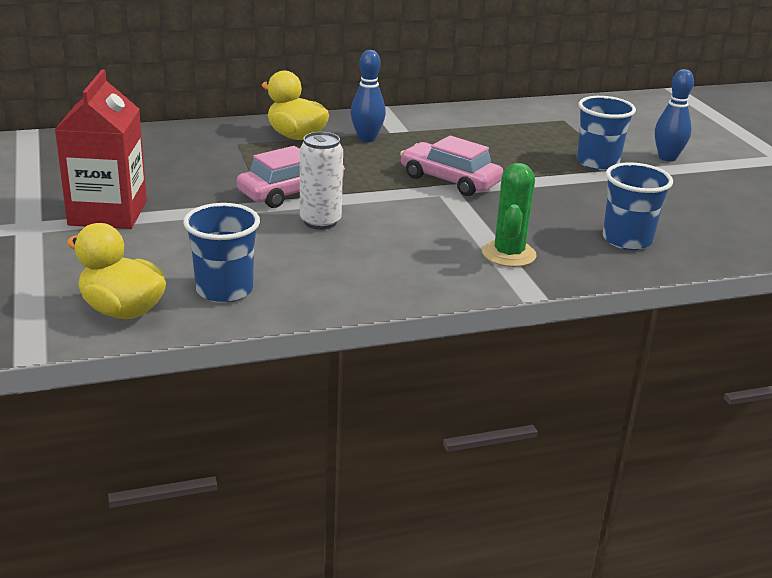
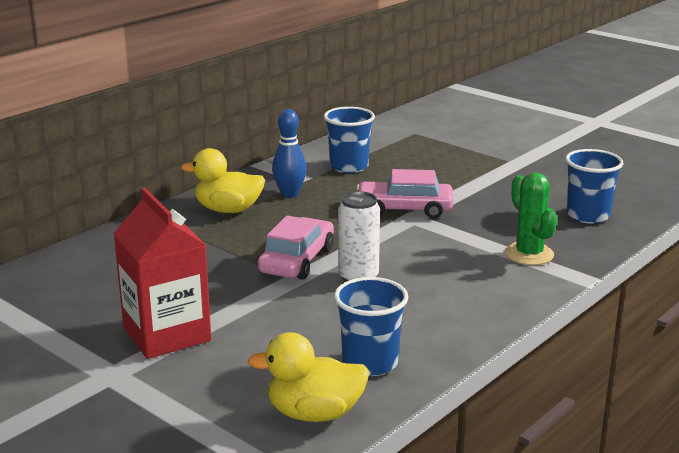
camera: 30 degrees left, 5 degrees down
blue cup [577,96,636,170] -> blue cup moved to [324,107,375,173]
blue bowling pin [655,69,694,162] -> none

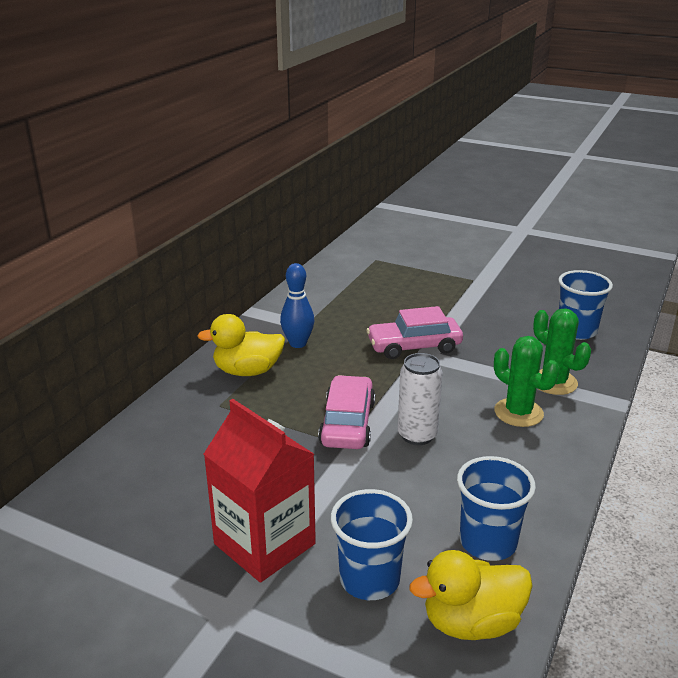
camera: 15 degrees left, 5 degrees up
blue cup [324,107,375,173] -> blue cup moved to [331,489,413,600]
none -> green cactus [494,336,559,427]

